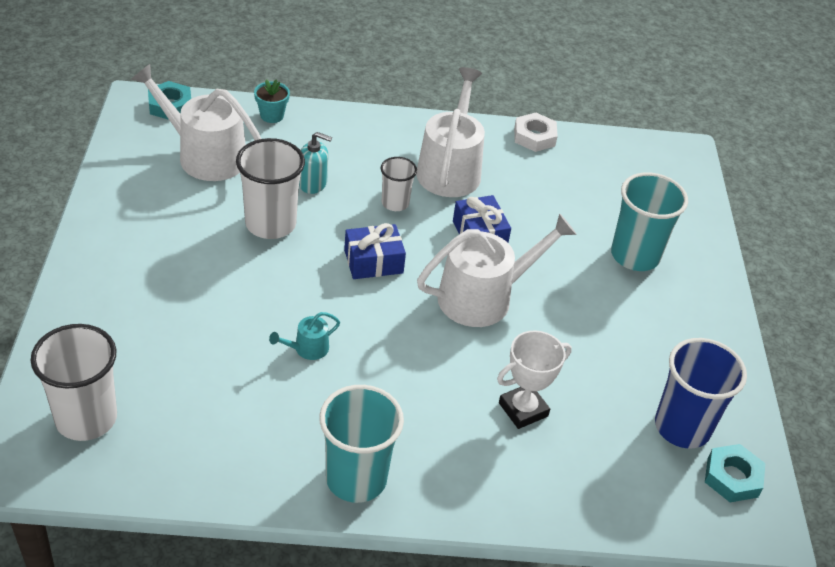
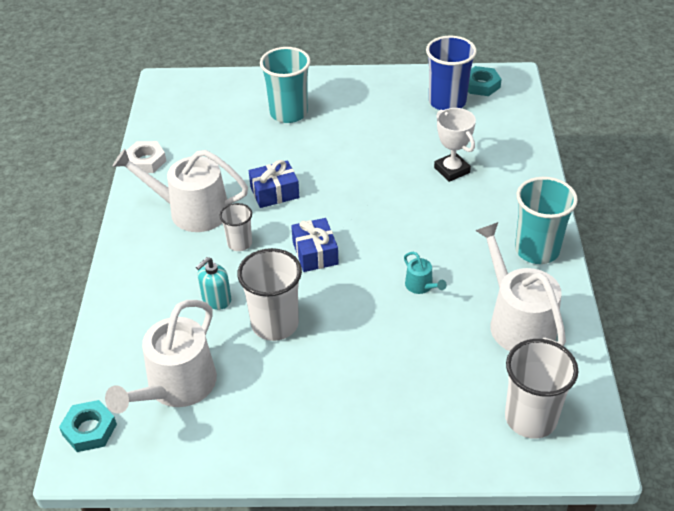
camera: 85 degrees left, 0 degrees up
turquoise flower pot [254,79,290,123] -> none
turquoise soap dispenser [299,132,332,194] -> turquoise soap dispenser turned 150 degrees counterclockwise [196,257,231,310]
white watering can [417,213,577,327] -> white watering can moved to [475,222,566,351]

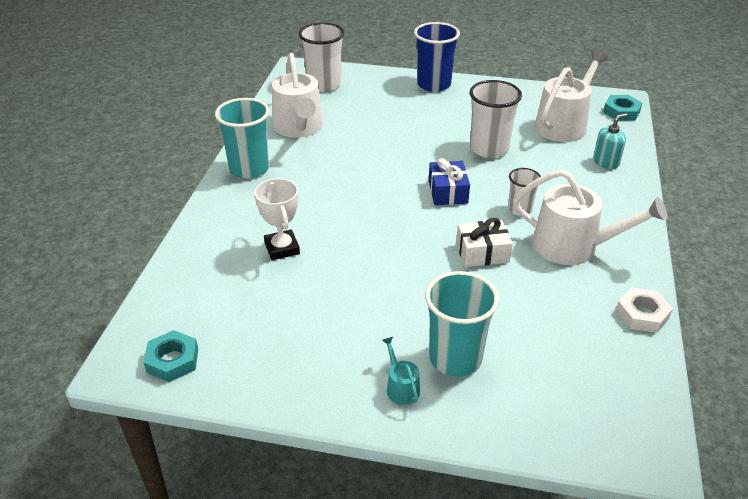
camera: 170 degrees left, 5 degrees down
turquoise soap dispenser [196,257,231,310] -> turquoise soap dispenser moved to [593,113,627,169]
blue gift [249,160,299,208] -> white gift [456,218,513,267]
turquoise watering can [404,252,447,294] -> turquoise watering can moved to [382,337,420,405]
blue cup [426,36,477,110] -> blue cup moved to [414,22,460,92]

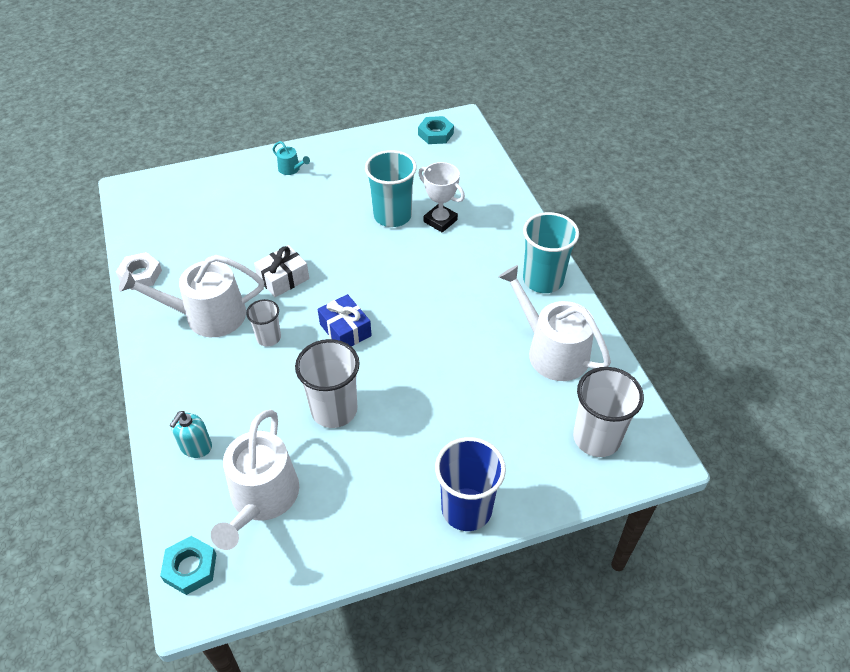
camera: 150 degrees right, 10 degrees up
turquoise cup [425,271,499,377] -> turquoise cup moved to [365,150,417,227]

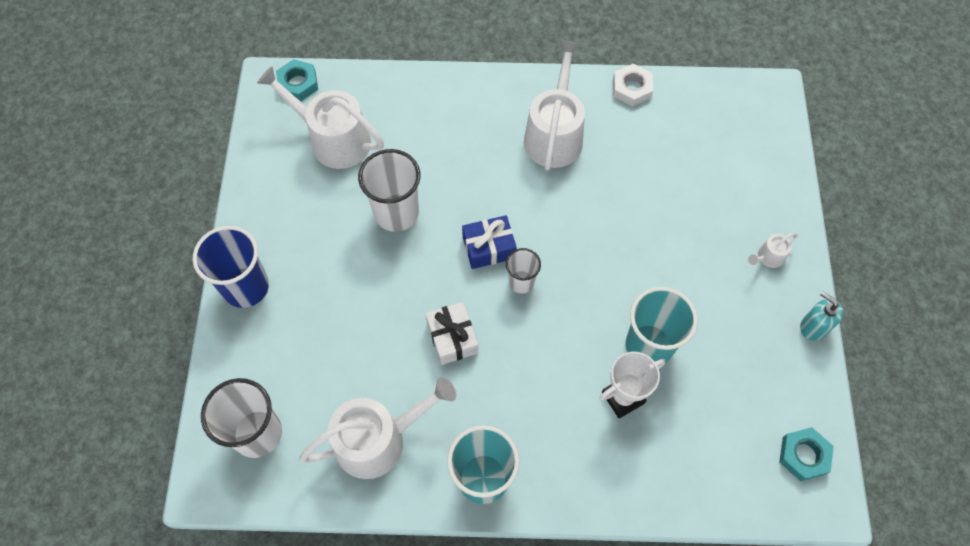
camera: 110 degrees right, 15 degrees up
turquoise soap dispenser [170,411,212,458] -> turquoise soap dispenser moved to [800,292,843,341]
white cup [246,299,281,347] -> white cup moved to [506,248,541,294]
white gift [254,245,309,297] -> white gift moved to [426,302,478,365]
turquoise watering can [272,141,310,175] -> white watering can [748,233,797,268]

